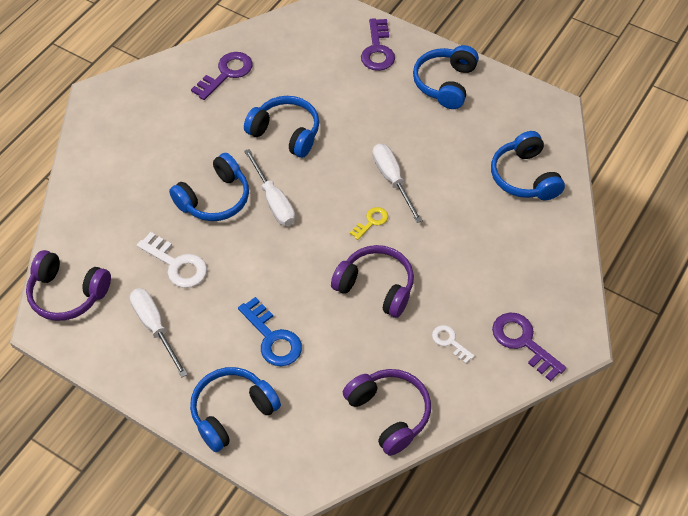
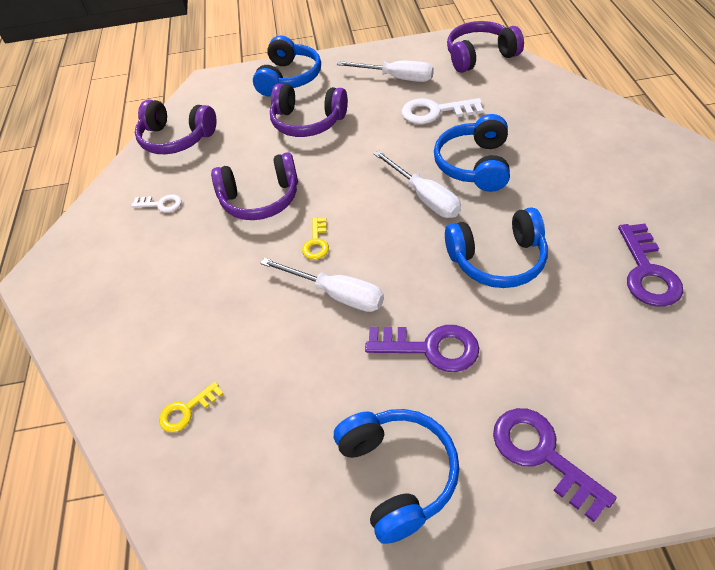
camera: 145 degrees right, 5 degrees down
blue key [238,297,302,366] -> purple headphones [270,83,348,137]
white screwdriver [244,149,295,226] -> white screwdriver turned 150 degrees counterclockwise [374,150,461,218]
blue headphones [491,131,565,200] -> yellow key [159,382,223,432]
purple key [492,313,566,381] -> purple key moved to [365,325,479,372]

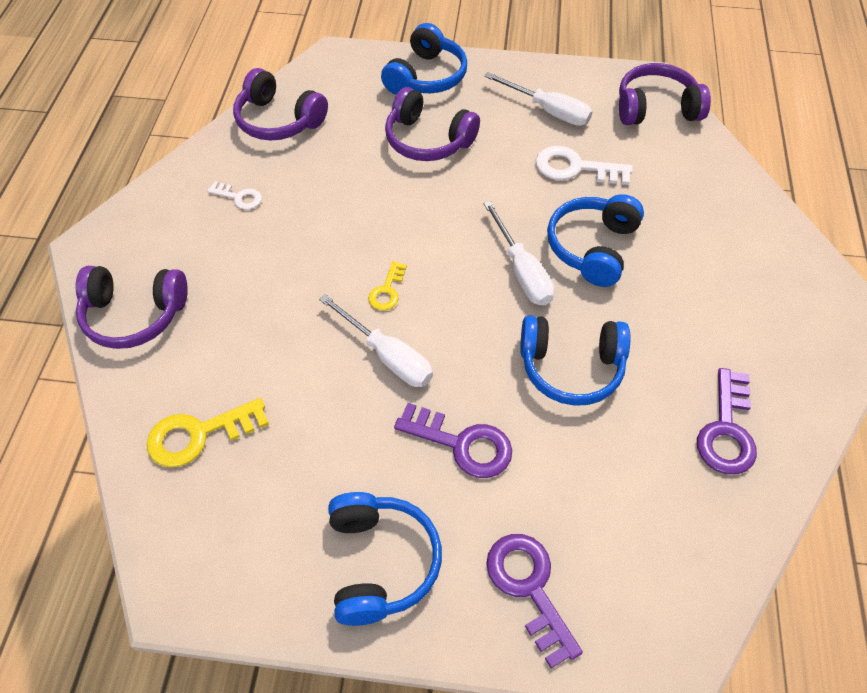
camera: 10 degrees right, 5 degrees up
yellow key [159,382,223,432] -> yellow key [147,398,269,467], size x1.73
purple headphones [211,152,298,220] -> purple headphones moved to [76,266,188,349]

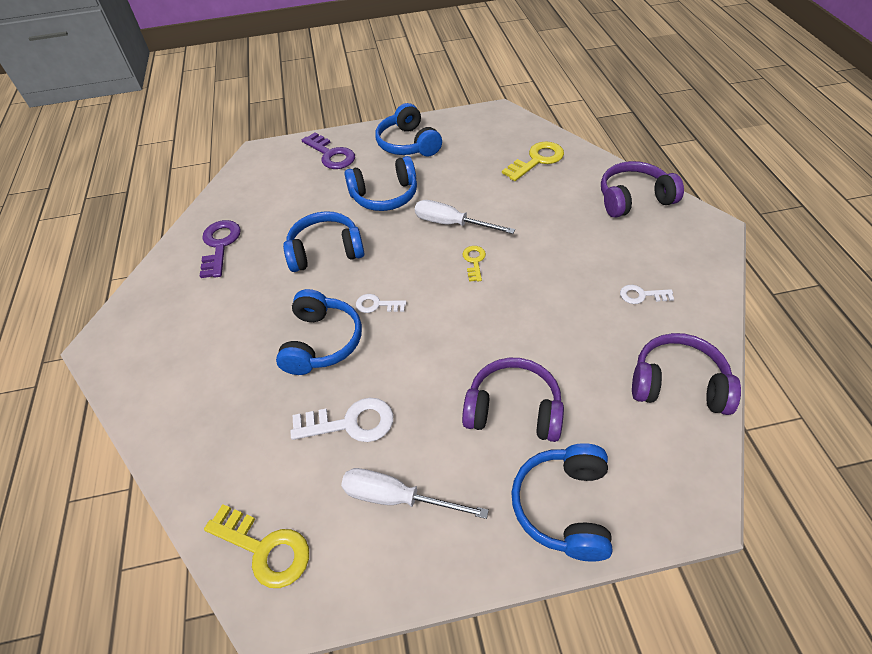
camera: 165 degrees right, 5 degrees down
purple key [394,403,512,478] -> blue headphones [344,156,417,211]
white screwdriver [484,201,554,306] -> white key [356,294,406,313]
purple headphones [619,63,711,125] -> yellow key [204,504,309,588]

